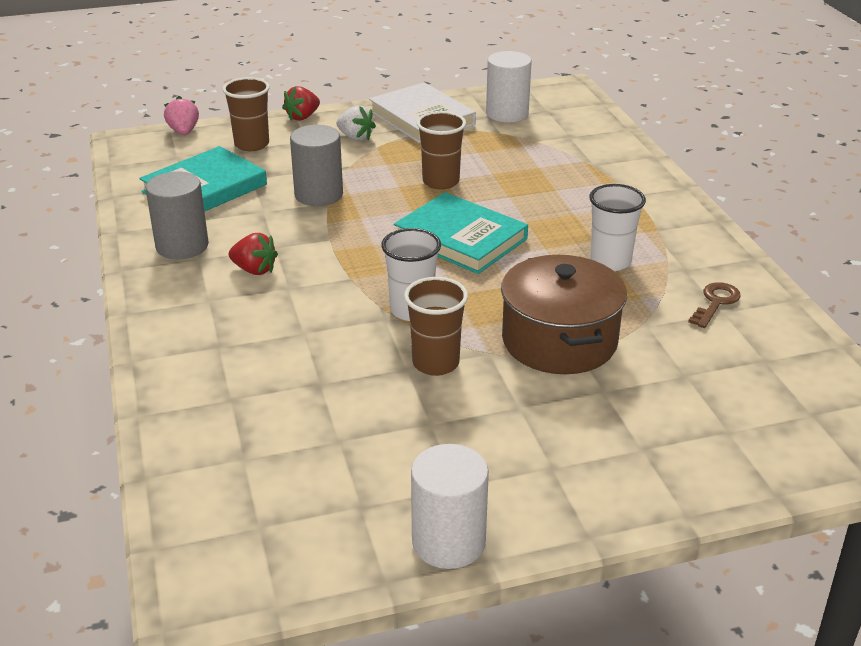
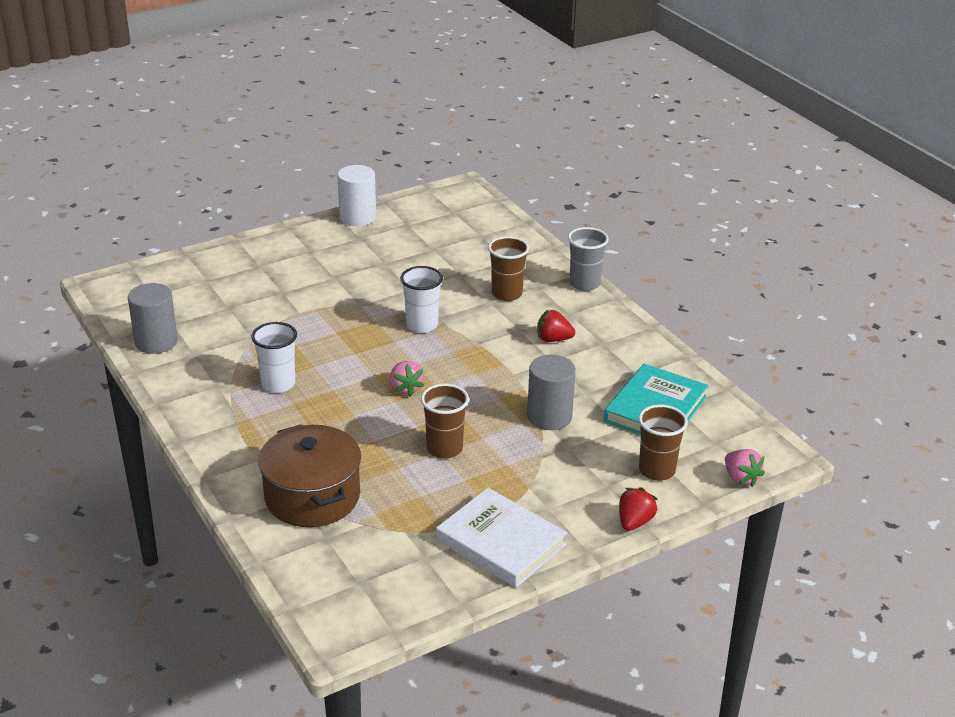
camera: 165 degrees right, 0 degrees up
grey cylinder [146,172,209,259] -> grey cylinder moved to [128,283,178,354]
white strawberry [336,105,376,141] -> none
turquoise book [394,192,528,274] -> pink strawberry [390,361,425,397]
brown cup [404,277,468,376] -> brown cup moved to [488,236,529,301]
white cylinder [486,51,532,123] -> none
brown pot [501,255,627,374] -> brown pot moved to [258,424,361,527]
brown key [688,282,741,328] -> none
none -> grey cup [568,227,609,291]

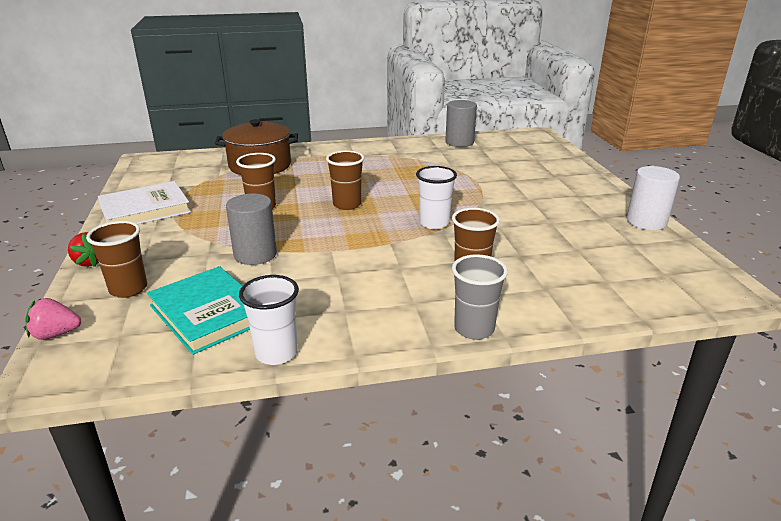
camera: 110 degrees right, 5 degrees down
white cup [251,322,297,393] -> white cup moved to [239,275,299,365]
pink strawberry [390,361,425,397] -> brown cup [326,150,364,210]
red strawberry [537,310,575,342] -> none

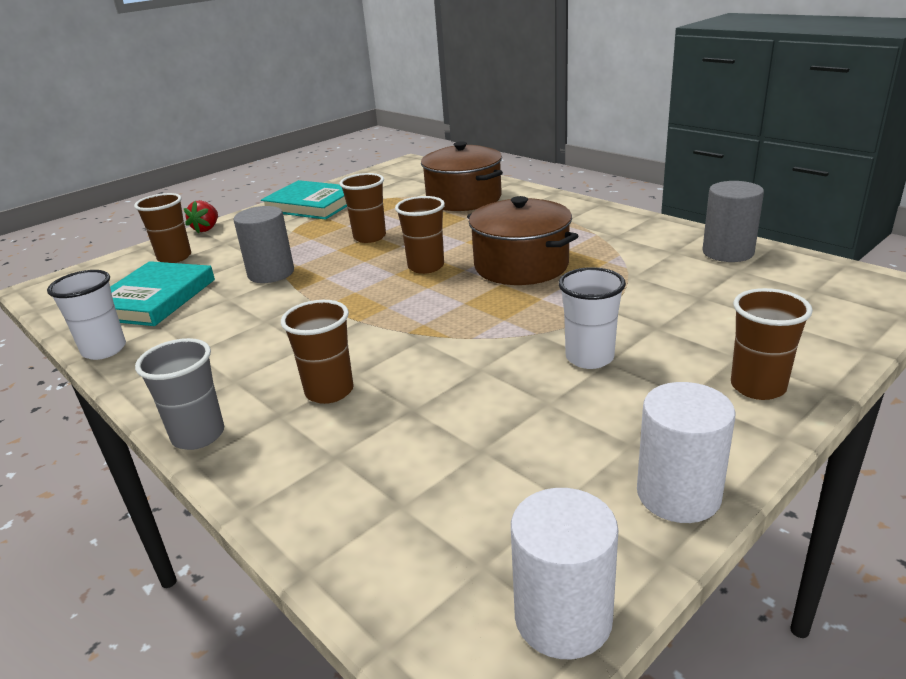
camera: 60 degrees right, 0 degrees up
pink strawberry [26,298,81,340] -> none
white book [98,181,191,224] -> turquoise book [261,180,347,220]
white cup [416,166,457,229] -> white cup moved to [558,267,626,369]
none -> brown pot [467,196,578,285]
none -> white cylinder [511,488,618,659]
none -> brown cup [731,288,813,400]

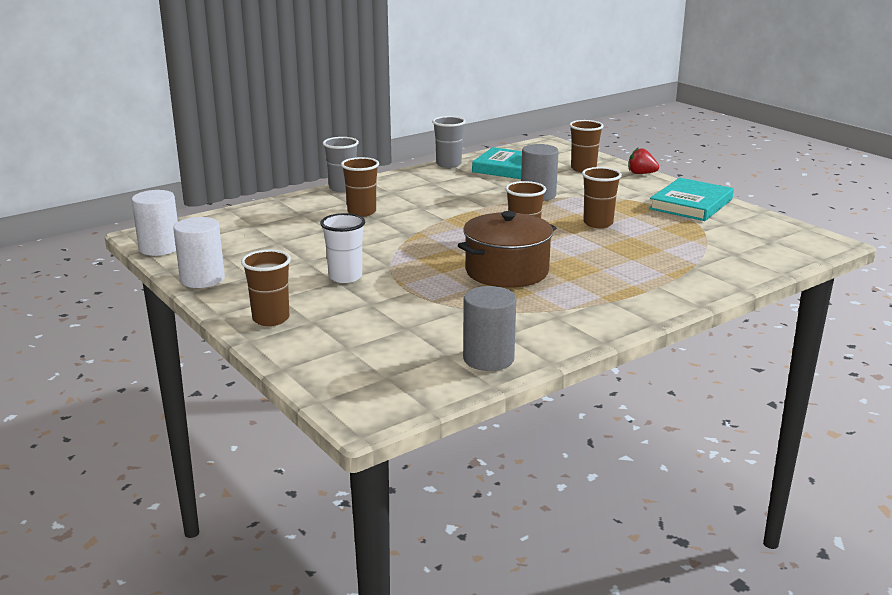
camera: 95 degrees right, 5 degrees down
white cup [47,270,126,360] -> grey cup [432,116,466,168]
brown pot [421,141,503,211] -> none

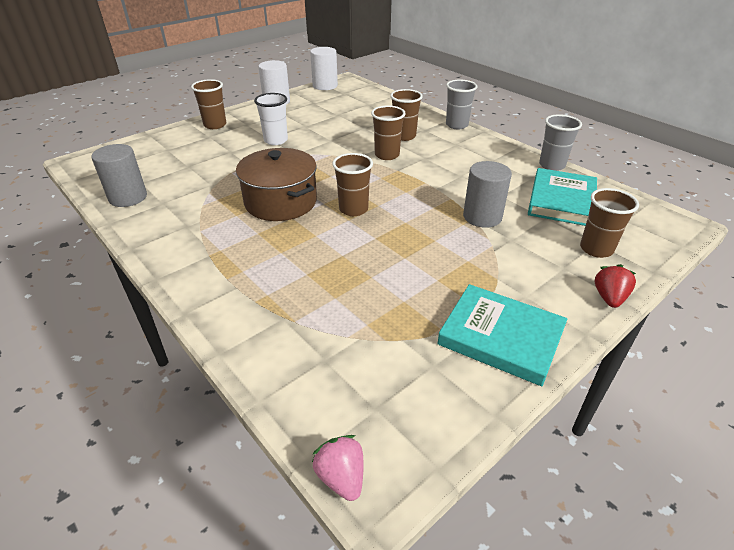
camera: 85 degrees right, 15 degrees up
brown cup [582,167,622,228] -> brown cup moved to [371,105,406,160]
none -> pink strawberry [312,435,363,501]

